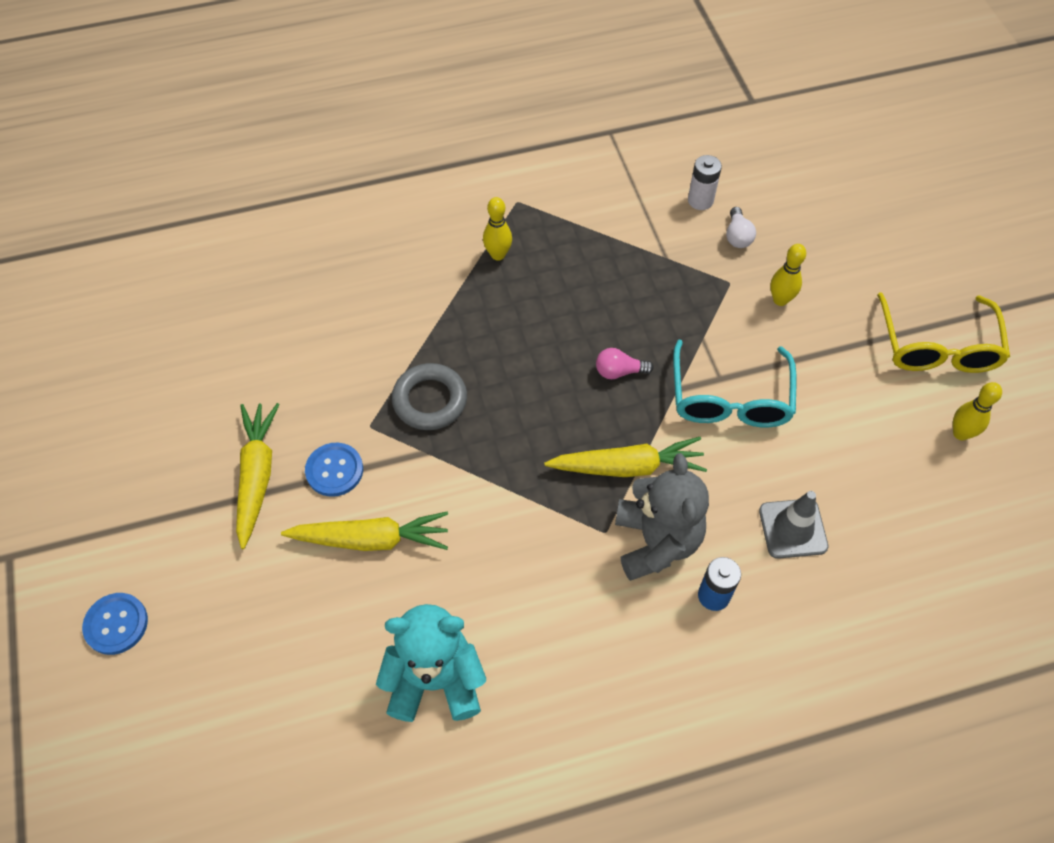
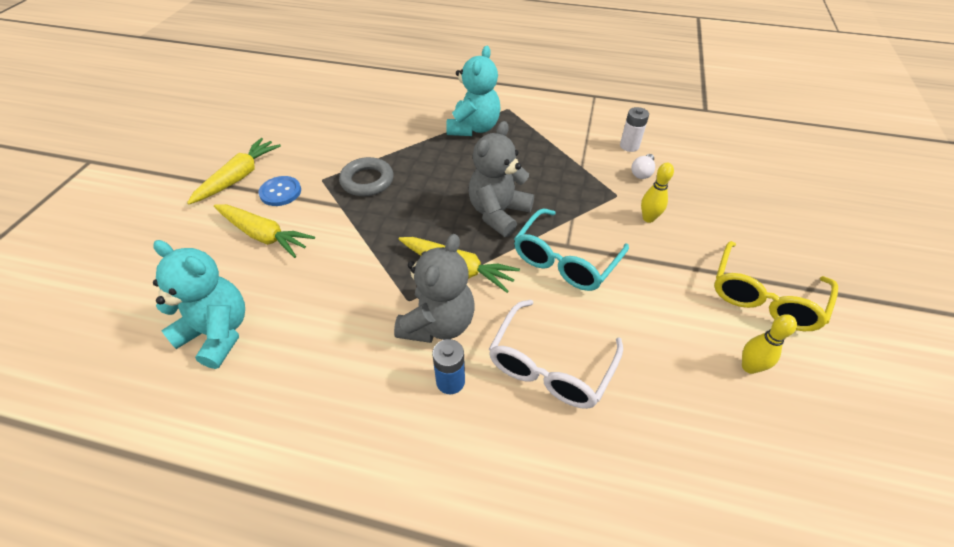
camera: 30 degrees right, 10 degrees down
blue button [82,593,148,655] -> none
yellow bowling pin [483,197,512,261] -> turquoise teddy bear [446,46,501,136]
pink light bulb [596,348,654,379] -> grey teddy bear [468,121,534,237]
grey traffic cone [759,491,829,559] -> white glasses [489,300,623,409]

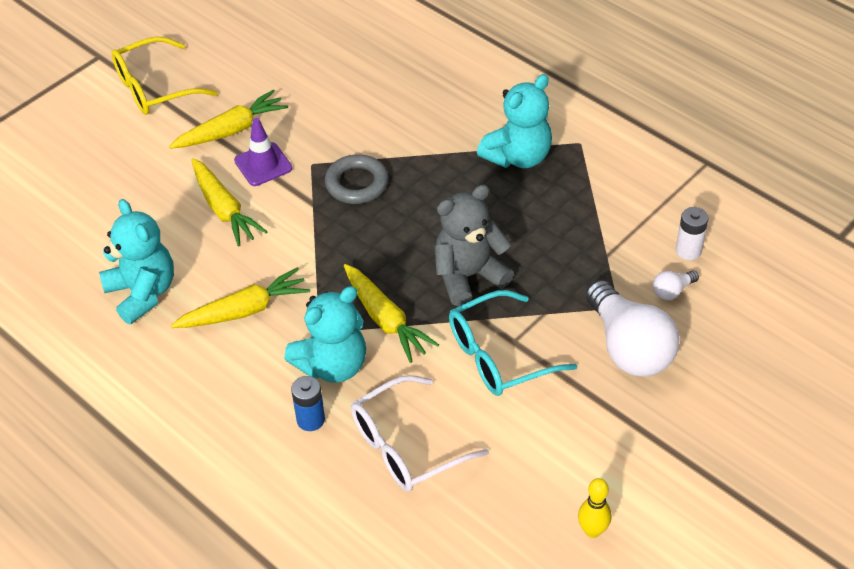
camera: 30 degrees right, 0 degrees up
blue button [259,176,301,206] -> purple traffic cone [234,118,292,186]
grey teddy bear [394,234,474,343] -> turquoise teddy bear [284,286,366,383]
yellow bowling pin [641,163,674,223] -> white light bulb [586,280,679,377]
yellow glasses [714,241,838,331] -> yellow glasses moved to [111,37,218,115]
none -> yellow carrot [171,267,310,328]

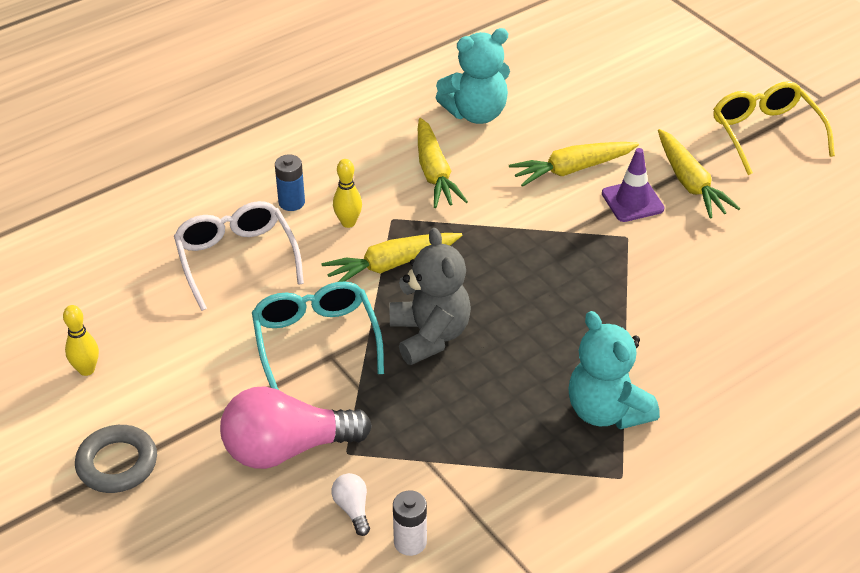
camera: 100 degrees right, 5 degrees down
turquoise teddy bear [284,286,366,383] -> yellow bowling pin [333,159,362,228]
grey ring [325,154,388,204] -> grey ring moved to [75,425,157,493]
white light bulb [586,280,679,377] -> pink light bulb [220,386,372,469]

